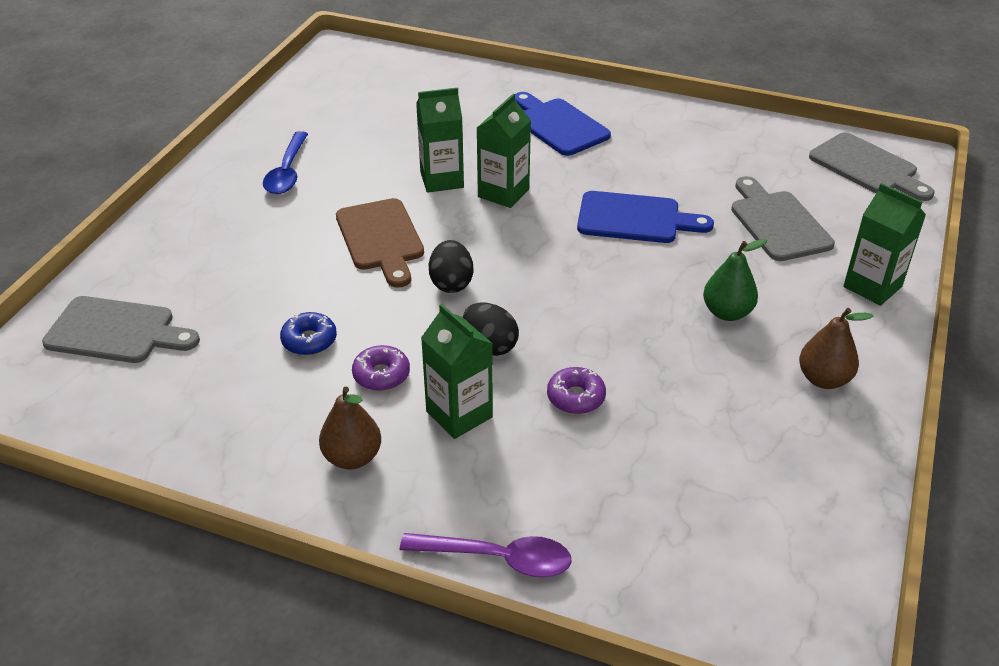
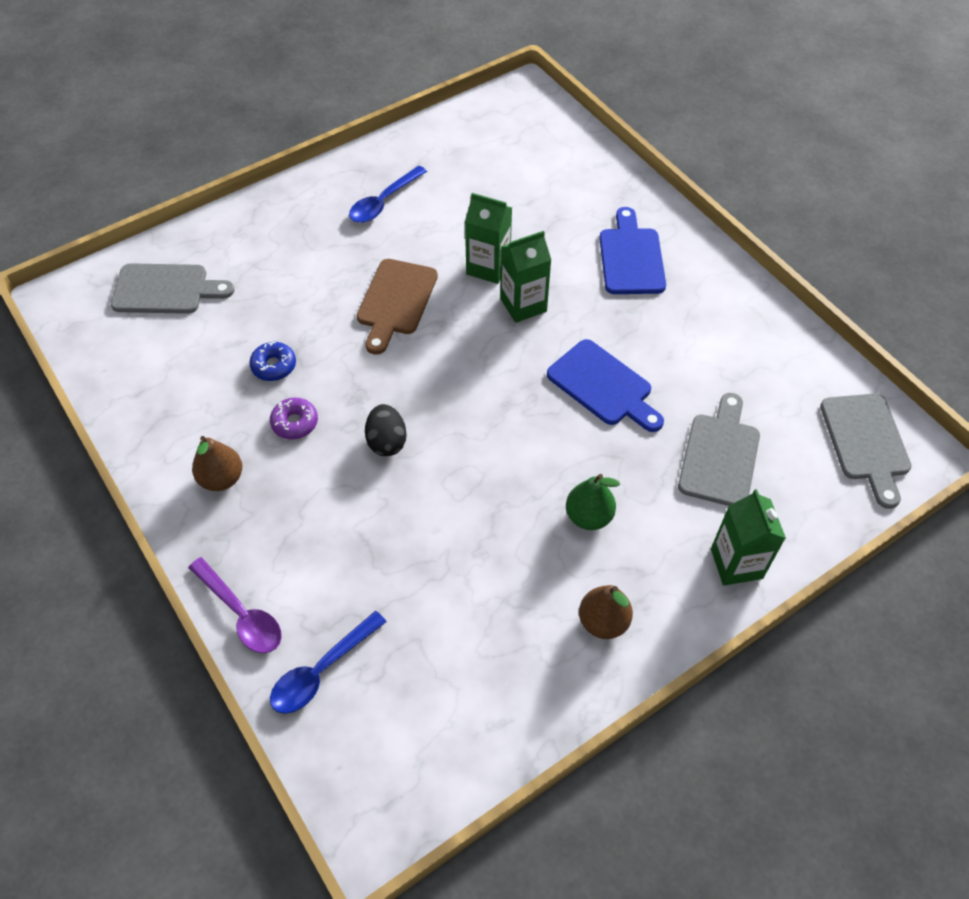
camera: 35 degrees right, 15 degrees up
grey cutting board [42,296,200,363] -> grey cutting board turned 45 degrees counterclockwise [111,263,234,314]
green carton [421,304,493,439] -> none
black egg [429,240,473,293] -> none
purple donut [547,367,606,414] -> none
none -> blue spoon [270,611,387,714]

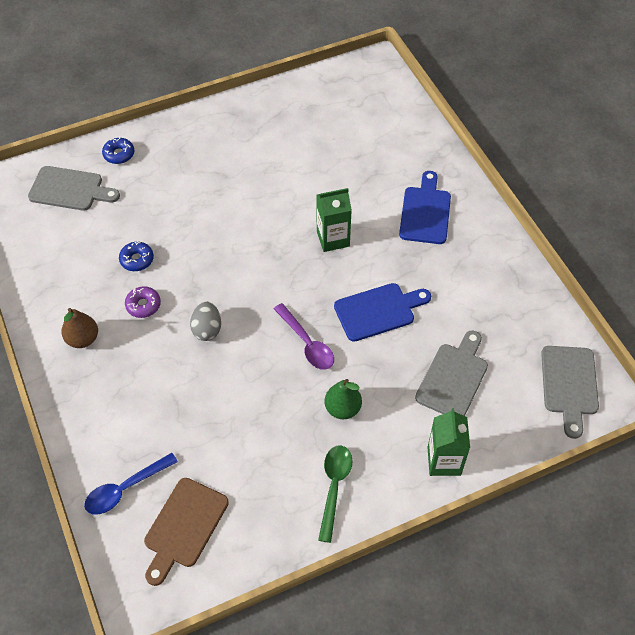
camera: 10 degrees right, 0 degrees up
purple spoon [188,557,282,653] -> purple spoon moved to [274,303,334,370]
blue spoon [349,166,427,223] -> none
brown cutting board [357,259,438,355] -> brown cutting board moved to [144,478,229,586]
black egg [365,404,407,456] -> grey egg [190,302,221,341]
green carton [465,193,512,284] -> none
blue cutting board [547,339,664,432] -> blue cutting board turned 75 degrees counterclockwise [334,283,431,342]
brown pear [579,585,633,639] -> green spoon [318,445,352,543]
none -> blue donut [102,137,134,164]

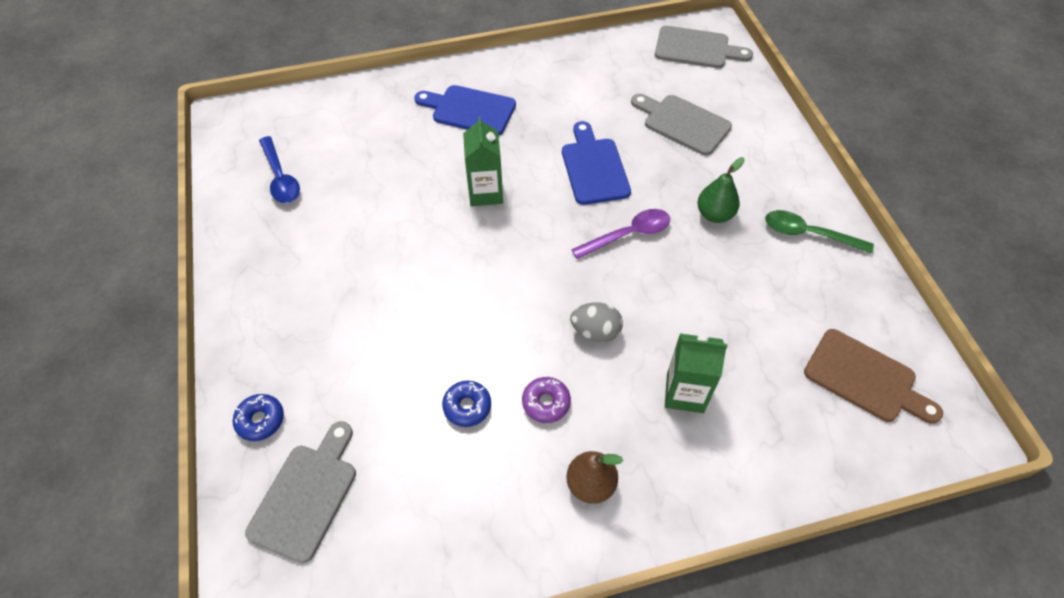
camera: 80 degrees left, 0 degrees up
blue spoon [84,453,178,514] -> blue spoon moved to [259,136,300,203]
green carton [427,408,470,476] -> green carton moved to [665,334,728,413]

